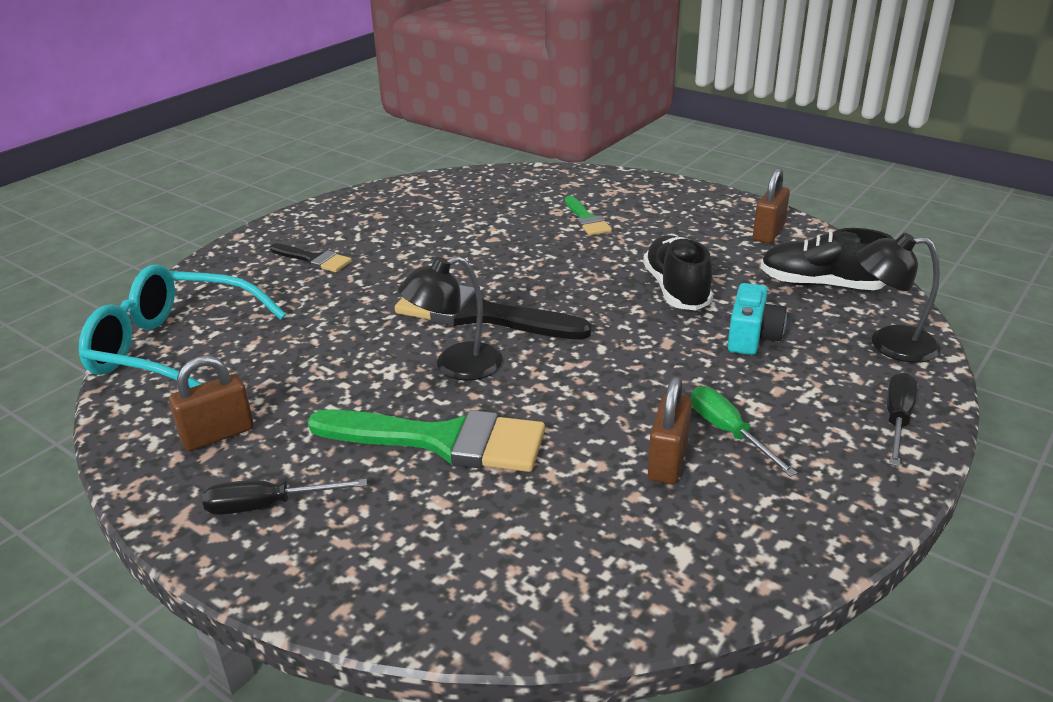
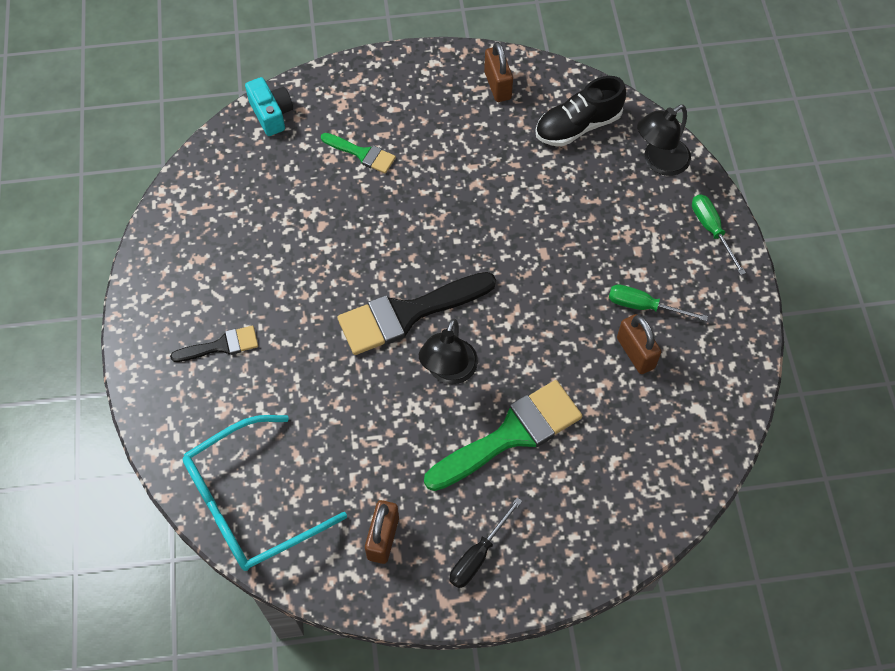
camera: 45 degrees left, 30 degrees up
black shoe [643,235,713,311] -> none
turquoise camera [728,283,787,355] -> turquoise camera moved to [245,77,293,136]
black screwdriver [887,372,917,467] -> green screwdriver [692,195,746,275]

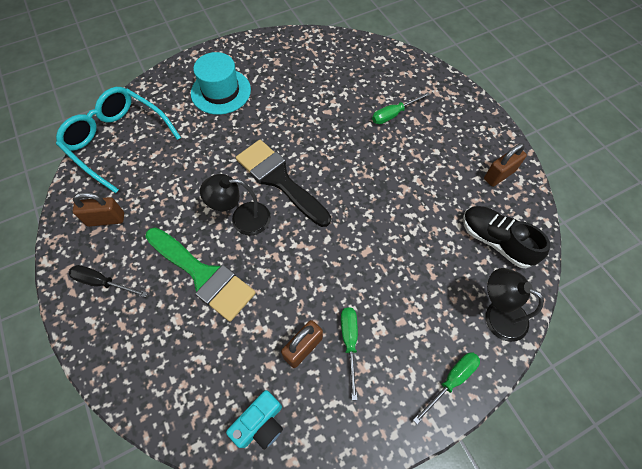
camera: 70 degrees right, 0 degrees up
black brush [170,326,258,362] -> turquoise hat [191,52,251,115]
turquoise camera [245,77,293,136] -> turquoise camera moved to [226,390,283,450]
green brush [321,133,396,173] -> green screwdriver [372,92,430,124]

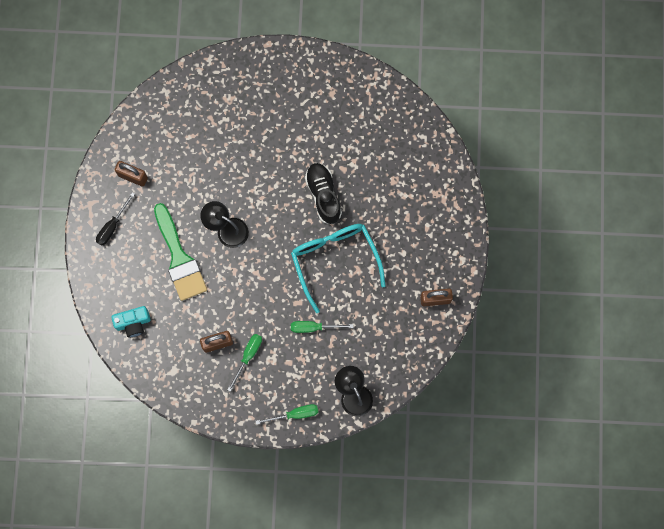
camera: 30 degrees right, 15 degrees up
turquoise glasses [56,87,181,193] -> turquoise glasses moved to [291,224,385,314]
black screwdriver [69,265,147,297] -> black screwdriver turned 105 degrees counterclockwise [96,192,135,246]
turquoise hat [191,52,251,115] -> none
turquoise camera [226,390,283,450] -> turquoise camera moved to [111,306,151,338]
black brush [236,140,331,227] -> none
green screwdriver [372,92,430,124] -> green screwdriver moved to [291,321,353,333]
black shoe [463,206,551,268] -> black shoe moved to [305,163,342,224]

